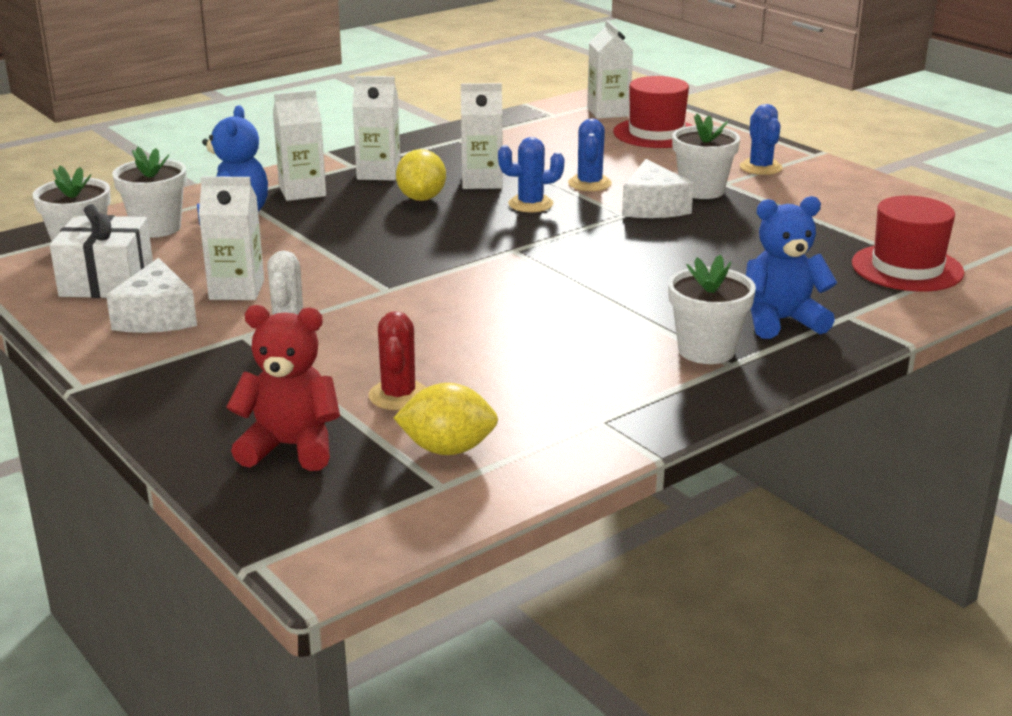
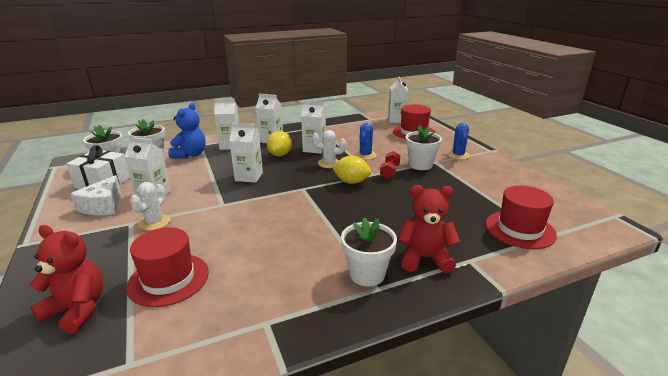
camera: 15 degrees right, 0 degrees up
red cactus [369,311,426,410] -> red hat [126,227,209,307]
yellow lemon [394,383,498,455] -> yellow lemon moved to [332,156,371,184]
blue cactus [498,137,564,212] -> white cactus [312,130,346,168]
white cheese [622,159,694,218] -> red dumbbell [380,151,400,179]
blue teddy bear [746,196,837,339] -> red teddy bear [398,185,460,273]
none -> white carton [229,123,263,183]

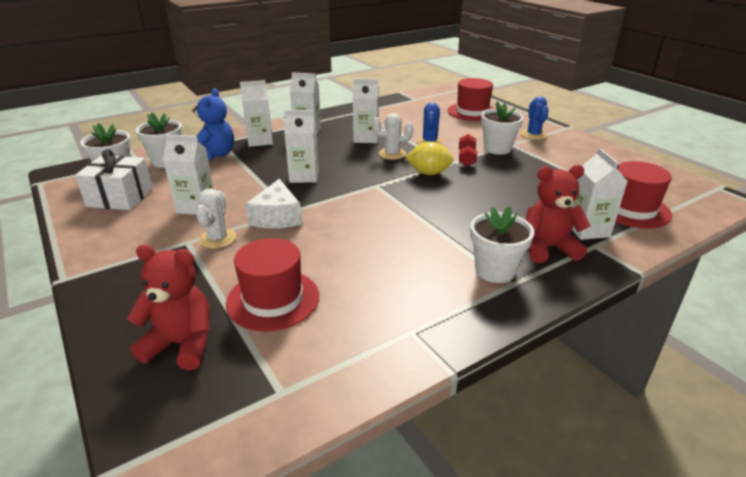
camera: 10 degrees left, 5 degrees up
white cheese [70,175,121,215] -> white cheese moved to [245,179,302,228]
yellow lemon [267,131,292,156] -> none
white carton [388,77,408,123] -> white carton moved to [570,148,627,240]

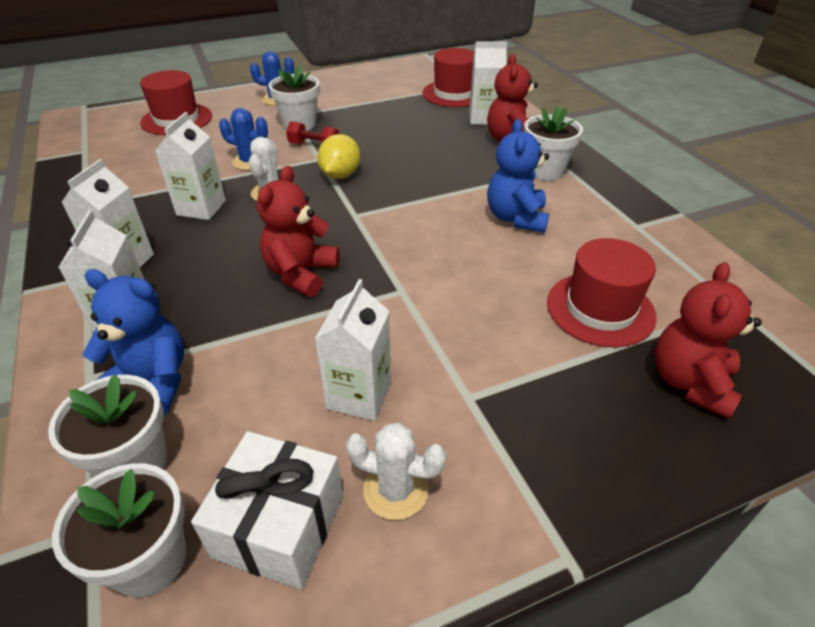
camera: 80 degrees left, 10 degrees up
white cactus [196,188,236,249] -> white cactus moved to [346,423,446,520]
white cheese [245,179,302,228] -> none
white carton [284,110,319,183] -> red teddy bear [257,166,340,297]
none -> blue teddy bear [487,119,549,233]

